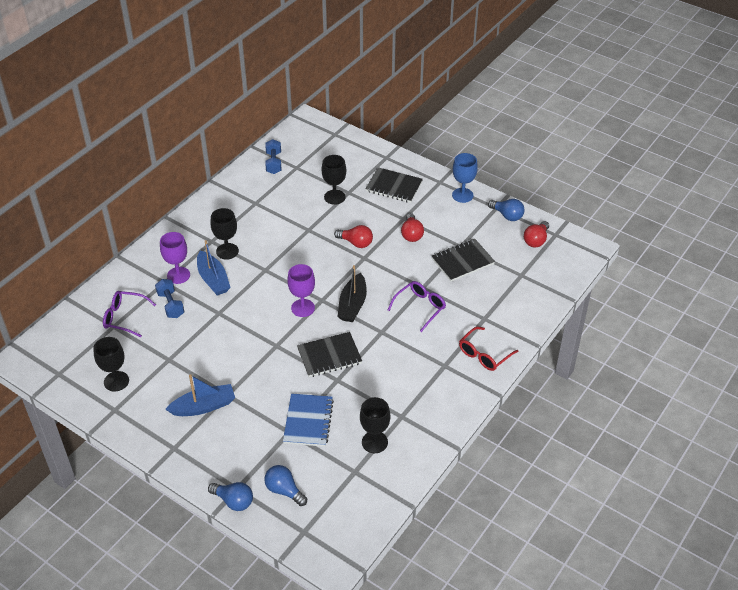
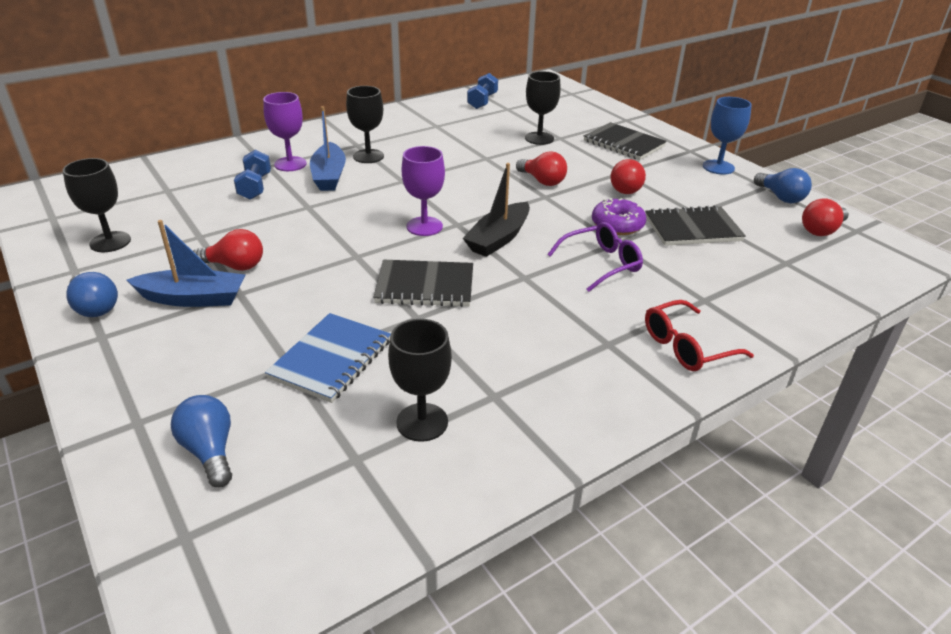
camera: 20 degrees right, 10 degrees down
purple glasses [103,291,156,337] -> none
blue light bulb [208,482,253,511] -> blue light bulb moved to [66,272,118,317]
none -> red light bulb [193,229,263,271]
none -> purple donut [592,198,646,235]

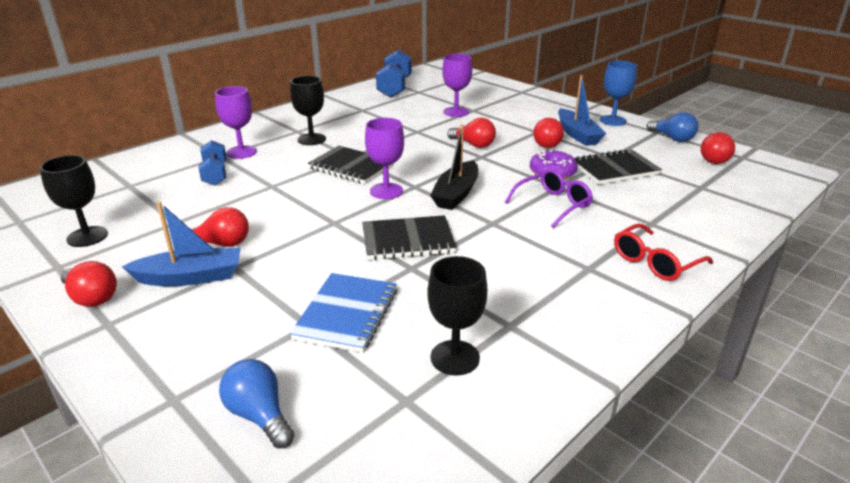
camera: 10 degrees left, 5 degrees down
blue light bulb [66,272,118,317] -> red light bulb [60,261,117,307]
blue boat [310,106,346,191] -> blue boat moved to [558,75,606,146]
blue dumbbell [467,73,498,109] -> blue dumbbell [376,49,412,98], size x1.56
black goblet [525,71,561,145] -> purple goblet [442,54,472,117]
black notebook [584,122,667,160] -> black notebook moved to [308,146,394,184]

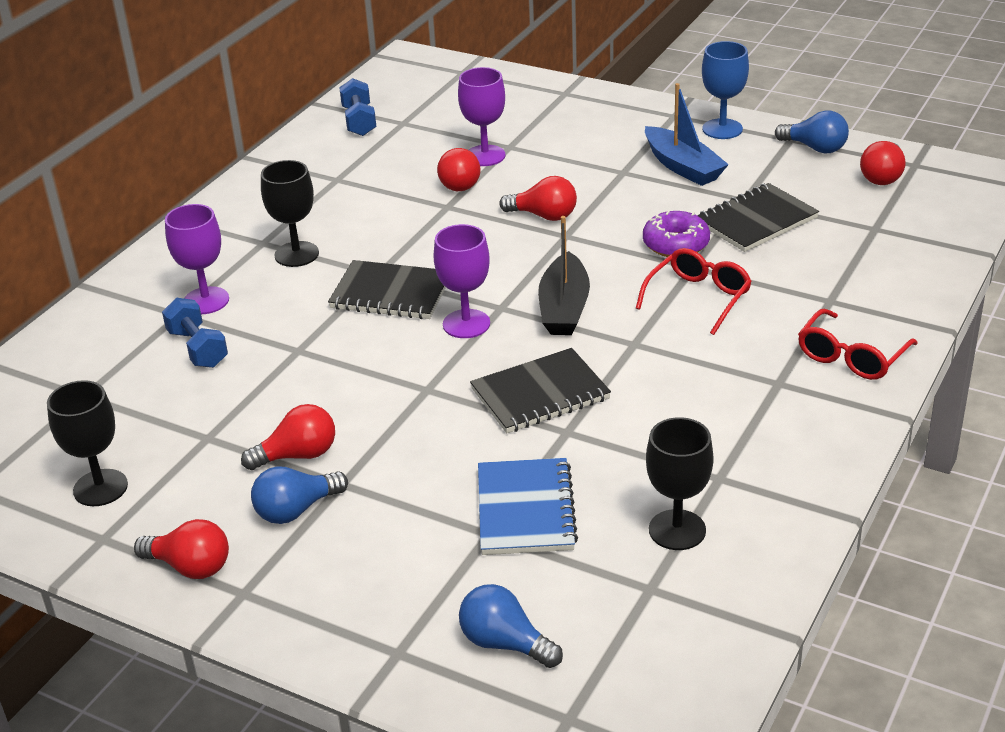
camera: 15 degrees left, 5 degrees up
blue boat [121,201,241,286] -> blue light bulb [251,466,348,524]
blue dumbbell [376,49,412,98] -> blue dumbbell [339,78,376,136], size x0.64
purple glasses [505,169,593,228] -> red glasses [636,248,752,335]
red light bulb [533,118,564,148] -> red light bulb moved to [437,148,480,191]

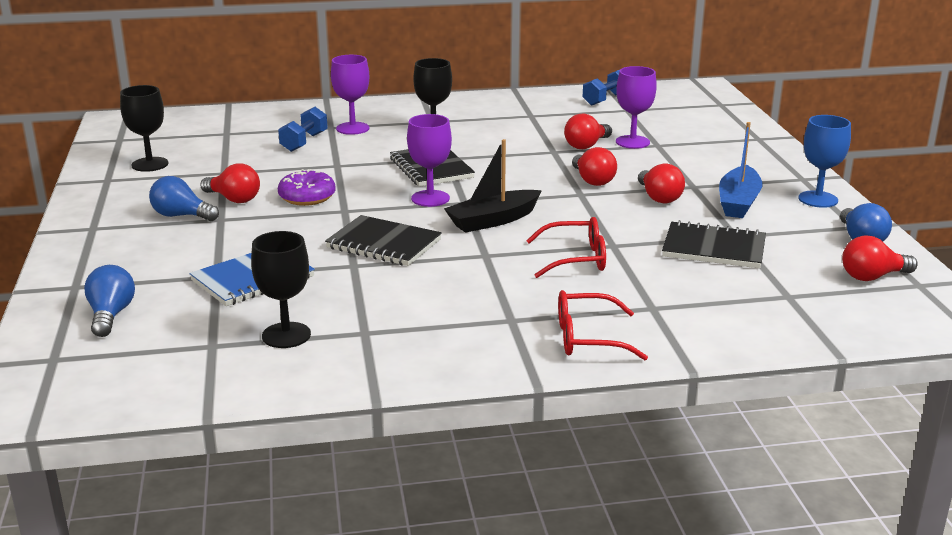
camera: 50 degrees right, 10 degrees down
red light bulb [134,519,229,579] -> red light bulb moved to [638,164,685,203]
purple donut [643,211,710,257] -> purple donut moved to [278,169,335,206]

